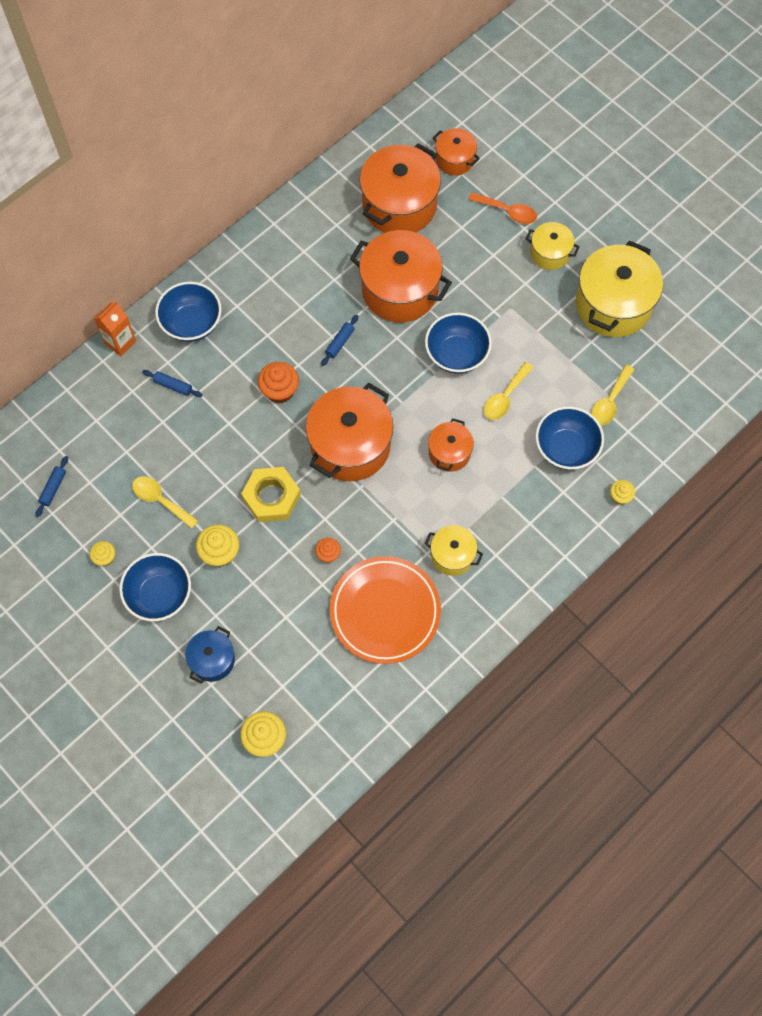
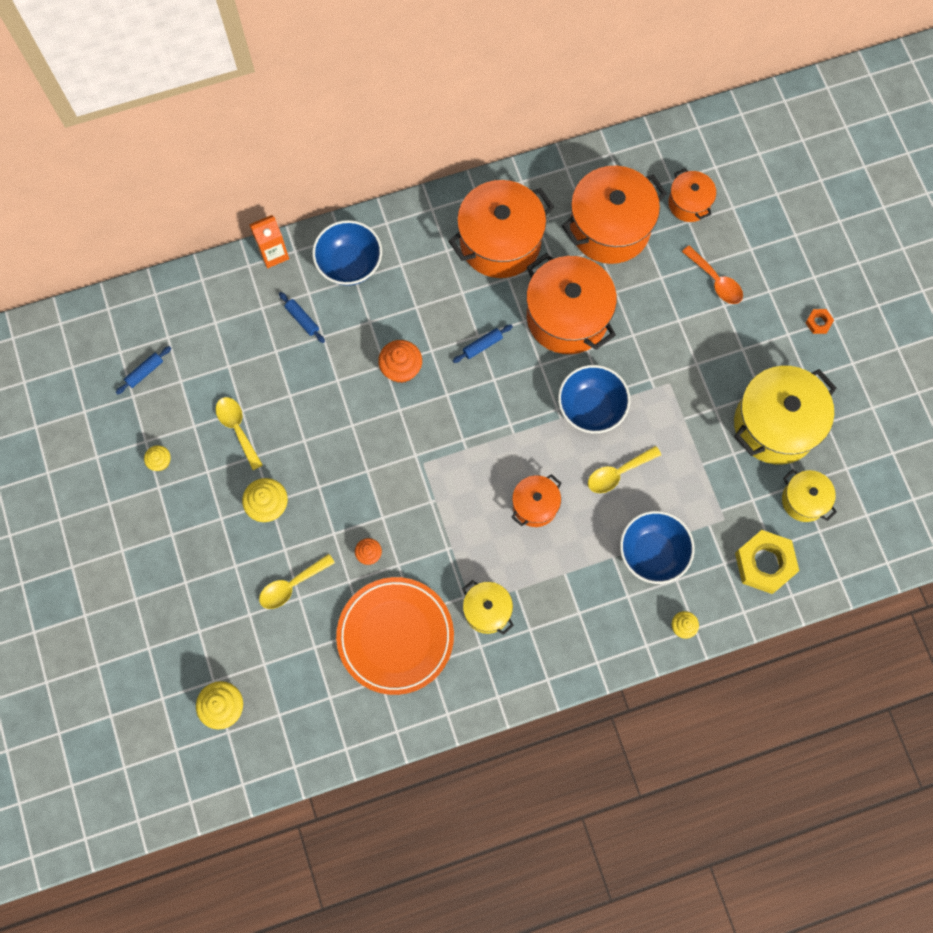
camera: 25 degrees right, 5 degrees up
blue bowl [119,553,191,621] -> none
blue pot [185,626,235,684] -> none
yellow nut [241,467,301,522] -> yellow nut moved to [735,530,799,594]
orange pot [306,383,393,481] -> orange pot moved to [448,180,554,278]
yellow pot [526,222,580,270] -> yellow pot moved to [782,469,837,522]
yellow spoon [591,365,635,425] -> yellow spoon moved to [259,554,335,609]
none -> orange nut [806,309,834,334]

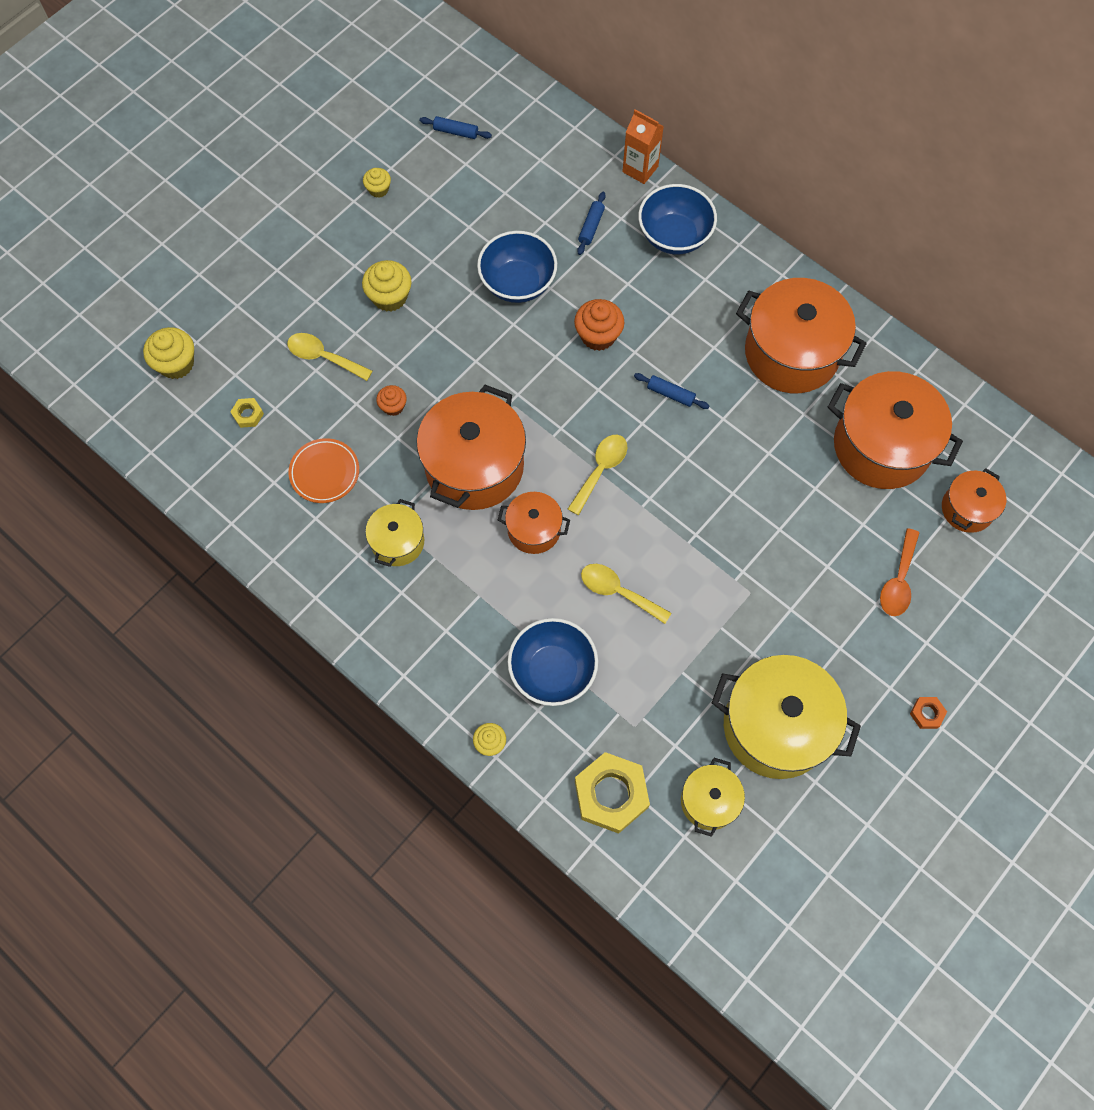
camera: 60 degrees right, 5 degrees down
yellow spoon [216,397,263,470] -> yellow spoon moved to [568,435,628,515]
orange plate [336,577,454,695] -> orange plate [288,438,359,503], size x0.54
orange pot [526,253,617,354] -> orange pot moved to [417,385,526,510]
blue bowl [558,365,630,434] -> blue bowl moved to [477,231,557,303]
none -> yellow nut [230,398,264,428]

